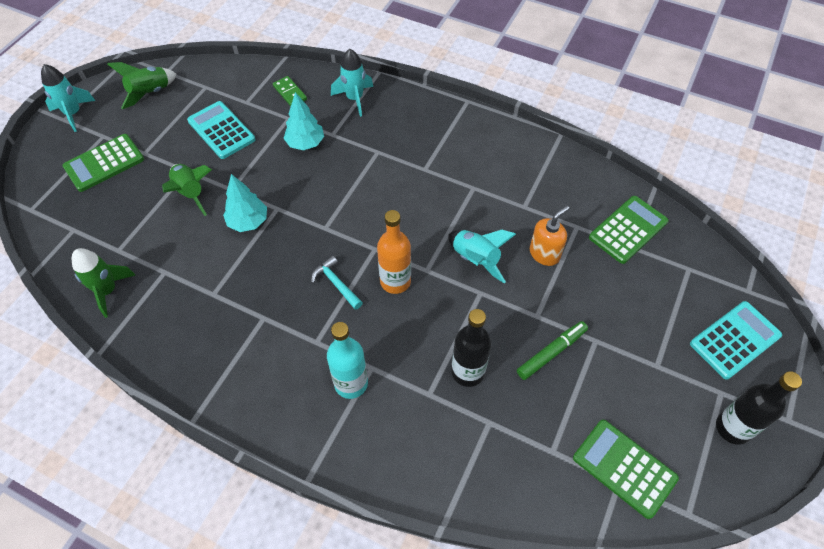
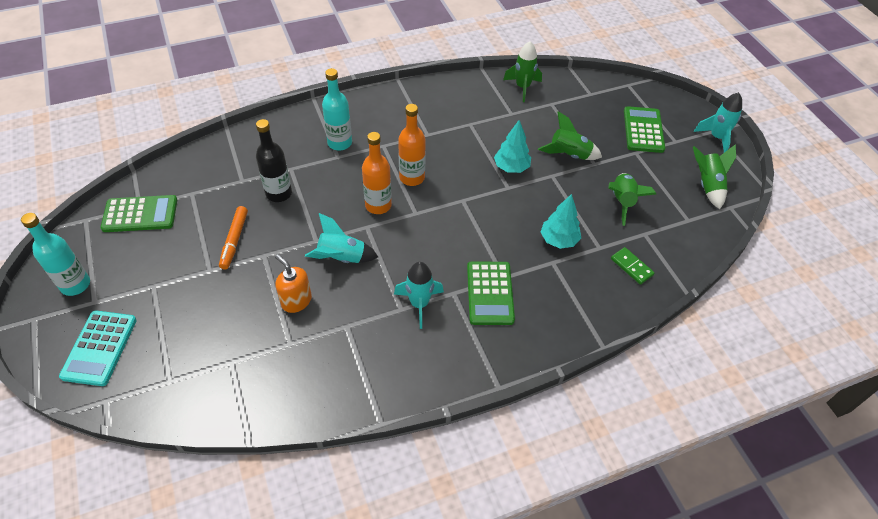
camera: 130 degrees right, 5 degrees down
turquoise calculator [187,101,255,159] -> green rocket [609,173,656,226]
green domino [273,76,307,106] -> green domino turned 45 degrees clockwise [611,247,655,285]
turquoise hammer [311,256,363,310] -> orange bottle [398,104,426,186]
turquoise rocket [331,49,373,117] -> turquoise rocket moved to [394,262,444,329]
green marker [517,321,588,380] -> orange marker [219,206,248,270]
orange soap dispenser [530,206,569,266] -> orange soap dispenser turned 135 degrees clockwise [275,254,312,313]
green calculator [589,196,669,264] -> green calculator moved to [467,261,515,325]
black bottle [716,371,802,445] -> turquoise bottle [21,213,90,296]

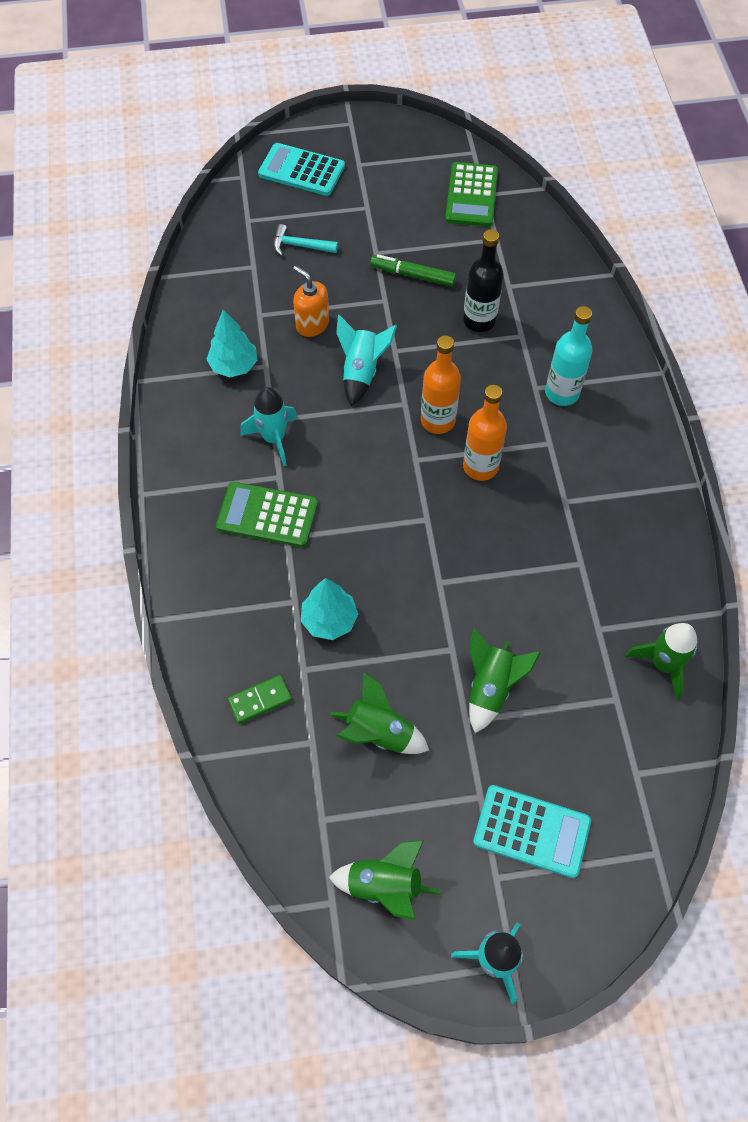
camera: 105 degrees right, 10 degrees up
turquoise bottle [21,213,90,296] -> none
orange marker [219,206,248,270] -> green marker [370,254,456,287]
orange soap dispenser [275,254,312,313] -> orange soap dispenser turned 105 degrees counterclockwise [293,266,329,337]
turquoise tree [494,120,531,173] -> turquoise tree moved to [206,309,257,377]
green calculator [624,106,665,153] -> turquoise calculator [473,785,591,878]
none -> turquoise hammer [273,224,338,256]

